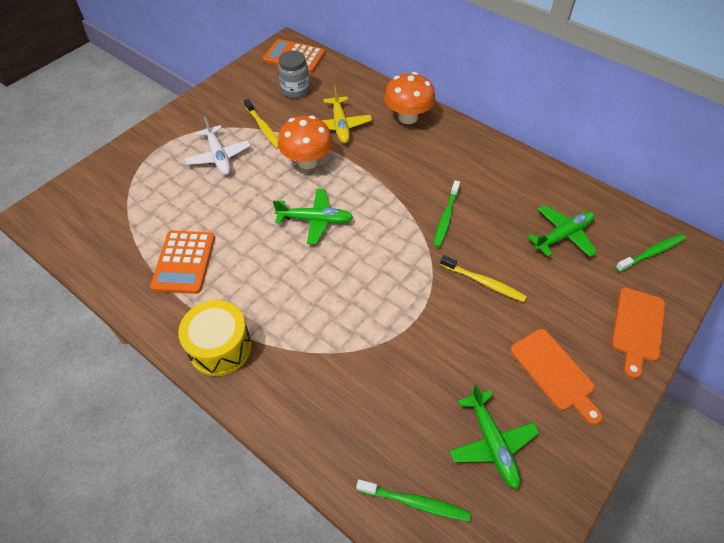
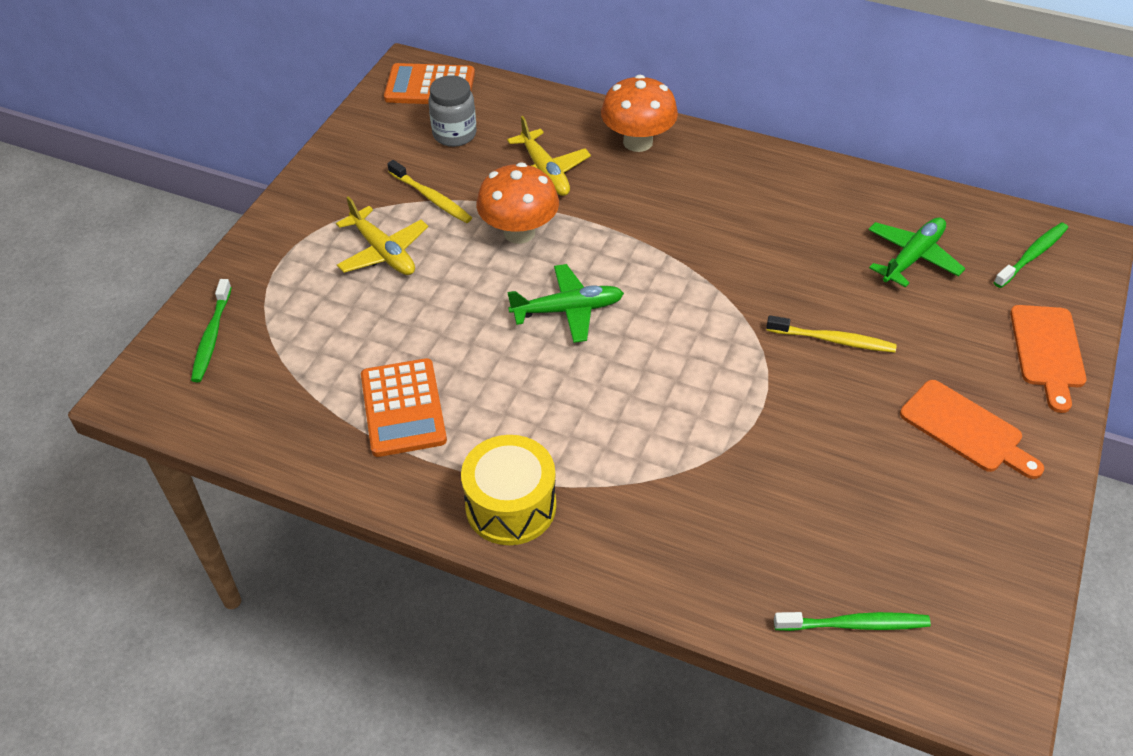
camera: 15 degrees left, 5 degrees down
white plane [185,117,251,175] -> yellow plane [336,196,428,275]
green toothbrush [433,180,460,248] -> green toothbrush moved to [191,279,232,382]
green plane [450,384,539,489] -> none

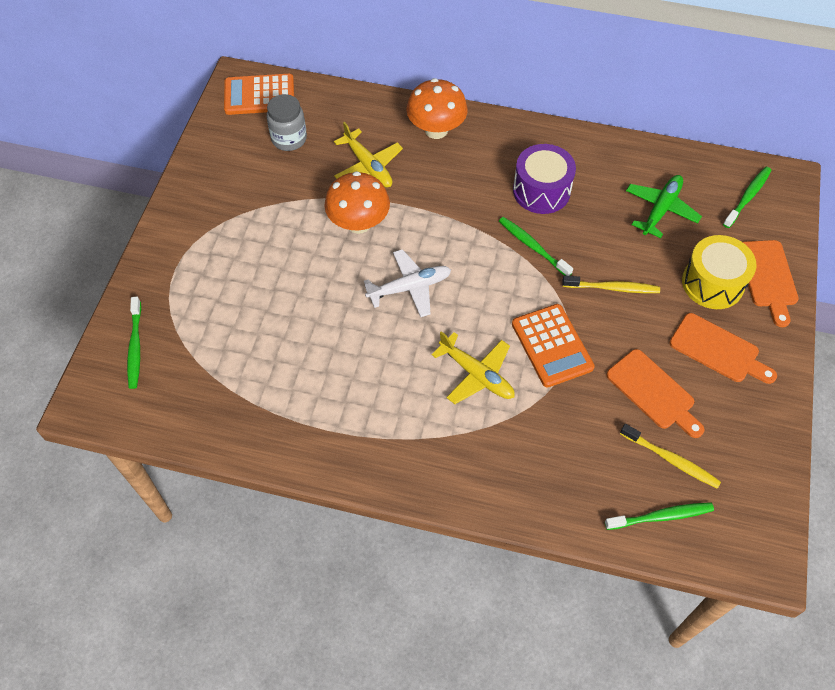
camera: 10 degrees left, 10 degrees up
yellow plane [336,196,428,275] -> yellow plane moved to [432,331,515,404]
orange calculator [361,358,447,457] -> orange calculator moved to [512,304,595,388]
yellow toothbrush [387,160,472,223] -> yellow toothbrush moved to [620,424,721,489]
yellow drum [461,435,556,545] -> yellow drum moved to [682,235,757,309]
green plane [507,264,624,343] -> white plane [364,249,451,317]
none -> green toothbrush [499,217,573,276]
none -> purple drum [513,144,576,214]
none -> orange cutting board [606,349,705,438]

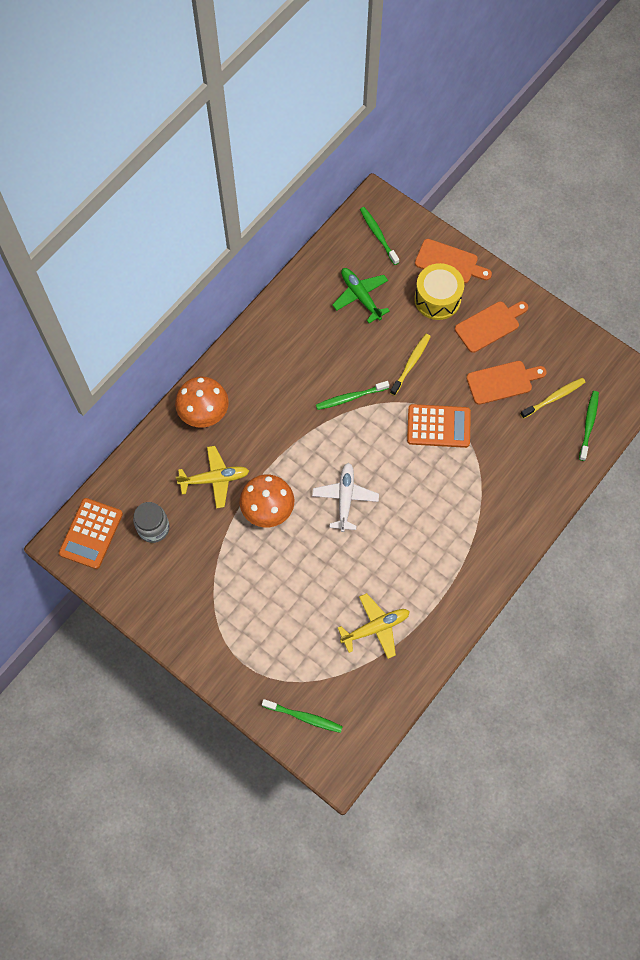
camera: 65 degrees left, 10 degrees up
yellow plane [432,331,515,404] -> yellow plane moved to [338,593,410,659]
purple drum [513,144,576,214] -> none

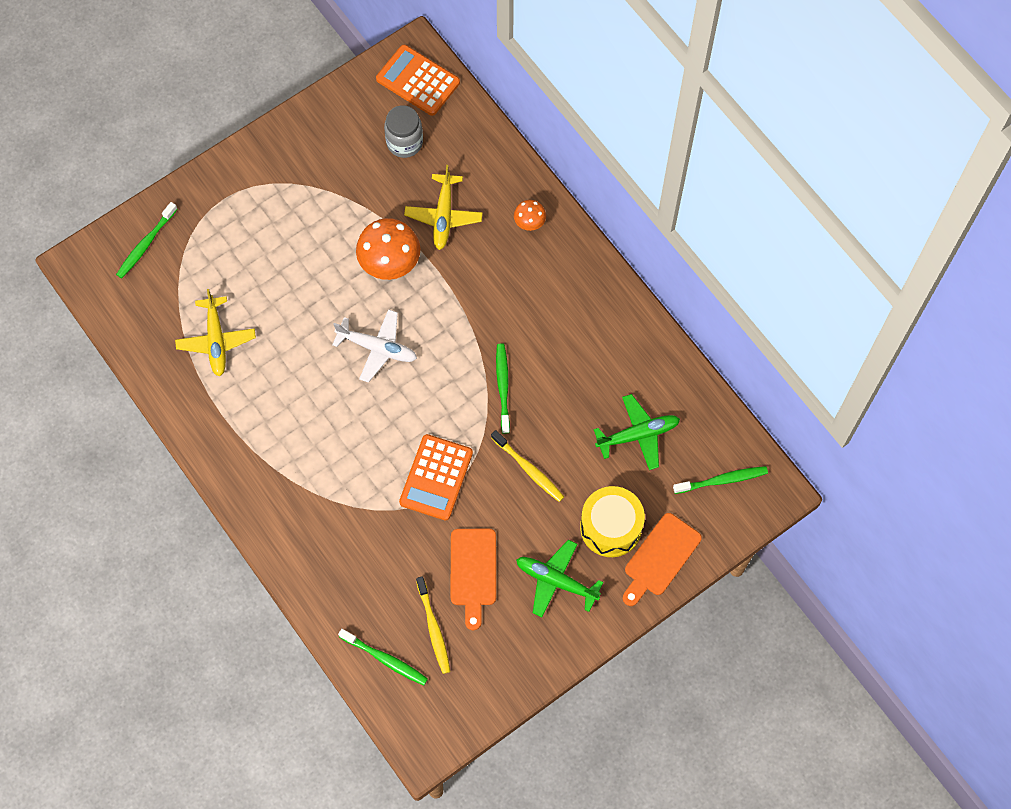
camera: 105 degrees right, 0 degrees up
orange mushroom [175,377,229,428] -> orange mushroom [514,200,546,231], size x0.51
orange cutting board [455,301,528,353] -> green plane [516,540,603,617]

